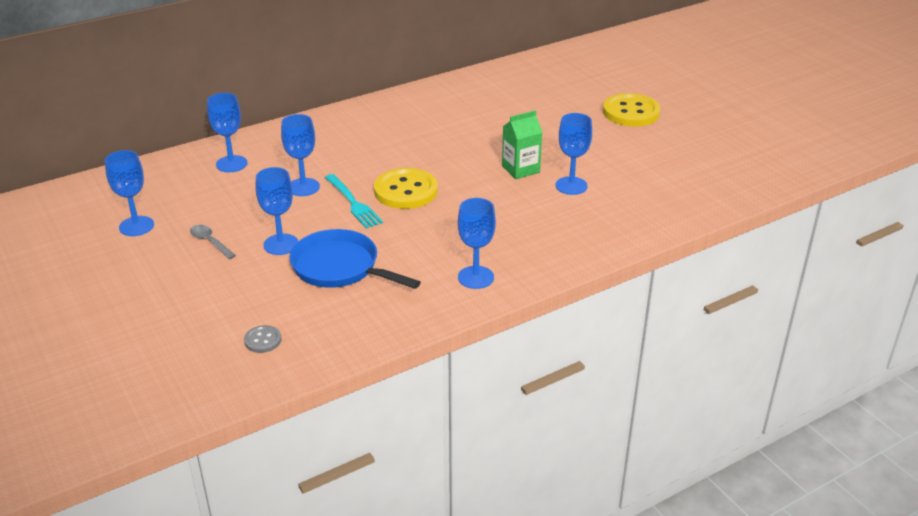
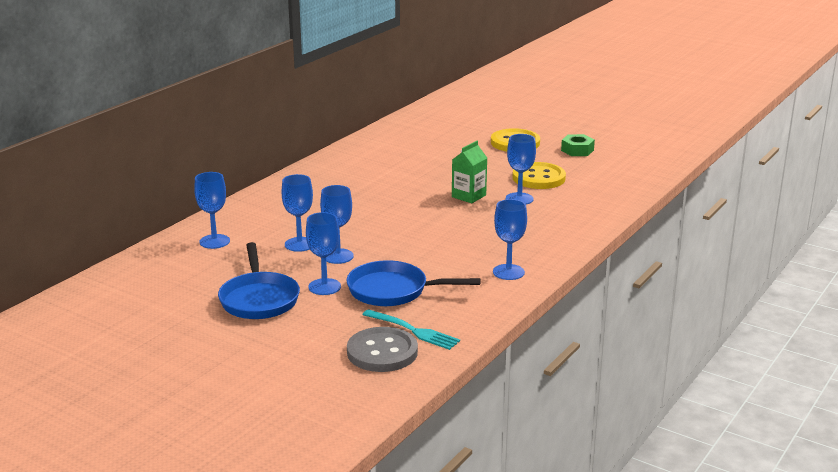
camera: 25 degrees left, 10 degrees down
blue goblet [105,150,154,236] -> blue goblet moved to [320,185,354,264]
grey spoon [190,225,236,259] -> blue pan [218,242,300,319]
grey button [244,325,282,353] -> grey button [347,327,418,372], size x2.10
turquoise fork [325,174,383,229] -> turquoise fork moved to [362,309,460,350]
yellow button [374,168,438,209] -> yellow button moved to [512,162,566,189]
none -> green nut [561,134,595,156]

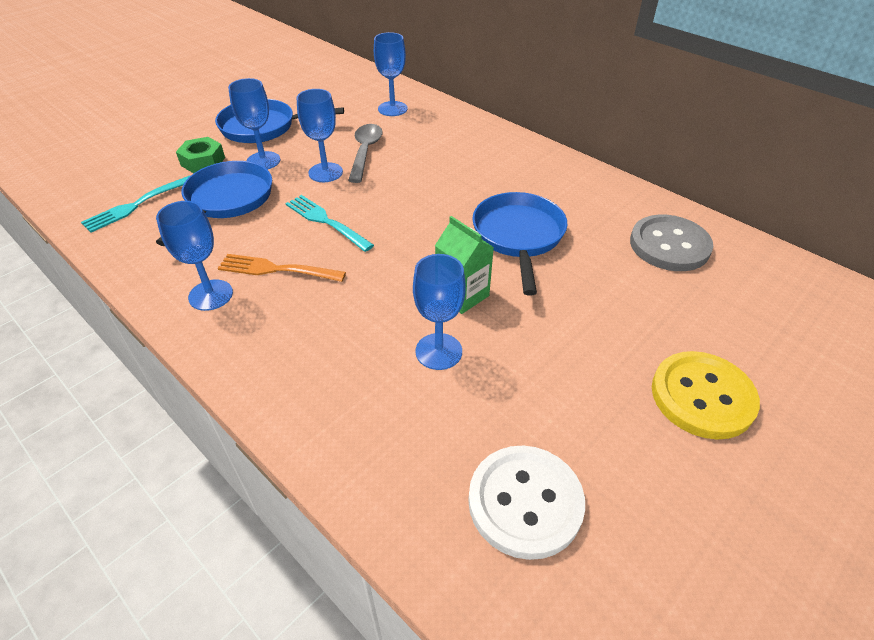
camera: 100 degrees right, 20 degrees up
blue goblet [281,174,313,252] -> grey spoon [348,124,383,183]
grey button [347,327,418,372] -> grey button moved to [630,215,713,271]
yellow button [512,162,566,189] -> none
green nut [561,134,595,156] -> green nut moved to [176,137,225,173]
none -> orange fork [218,254,346,282]
none -> turquoise fork [285,195,374,252]
none -> white button [468,446,585,560]
none -> blue pan [472,192,567,296]

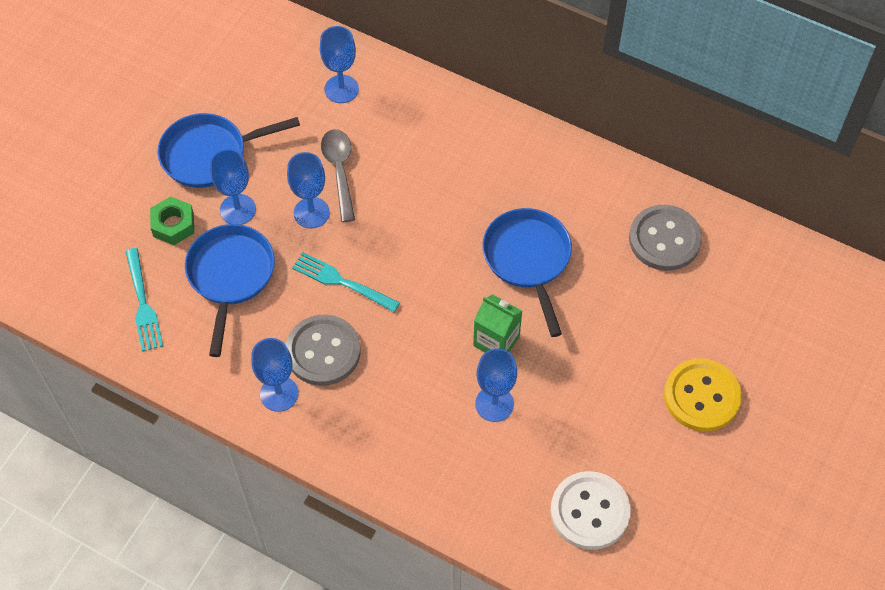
camera: 15 degrees left, 15 degrees up
turquoise fork [81,176,190,233] -> turquoise fork turned 45 degrees counterclockwise [125,248,163,352]
orange fork [218,254,346,282] -> grey button [286,314,361,386]

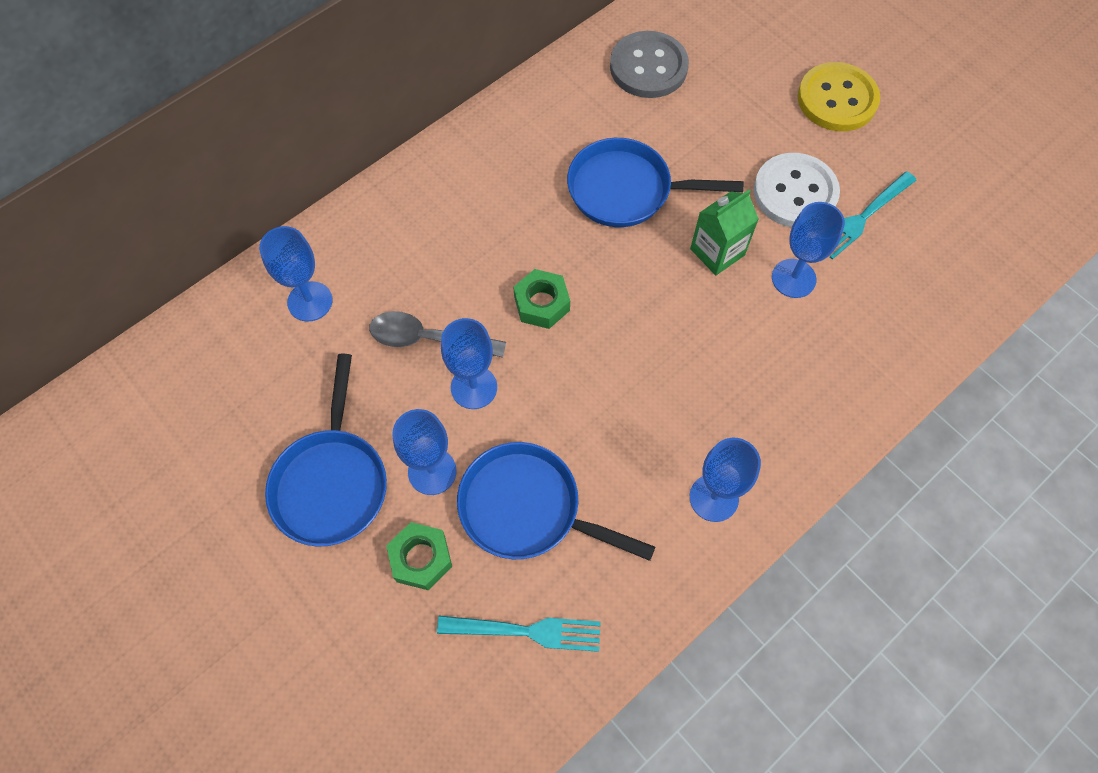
camera: 70 degrees left, 5 degrees up
grey button [286,314,361,386] -> none
turquoise fork [292,252,400,312] -> turquoise fork moved to [830,171,917,260]
white button [550,471,631,550] -> white button moved to [753,153,840,227]
none -> green nut [514,269,570,329]

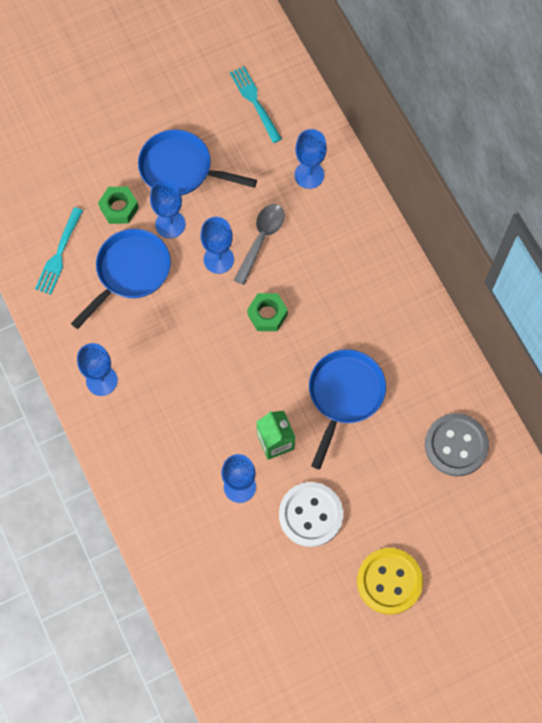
camera: 105 degrees right, 5 degrees up
turquoise fork [830,171,917,260] -> turquoise fork moved to [230,66,282,143]

